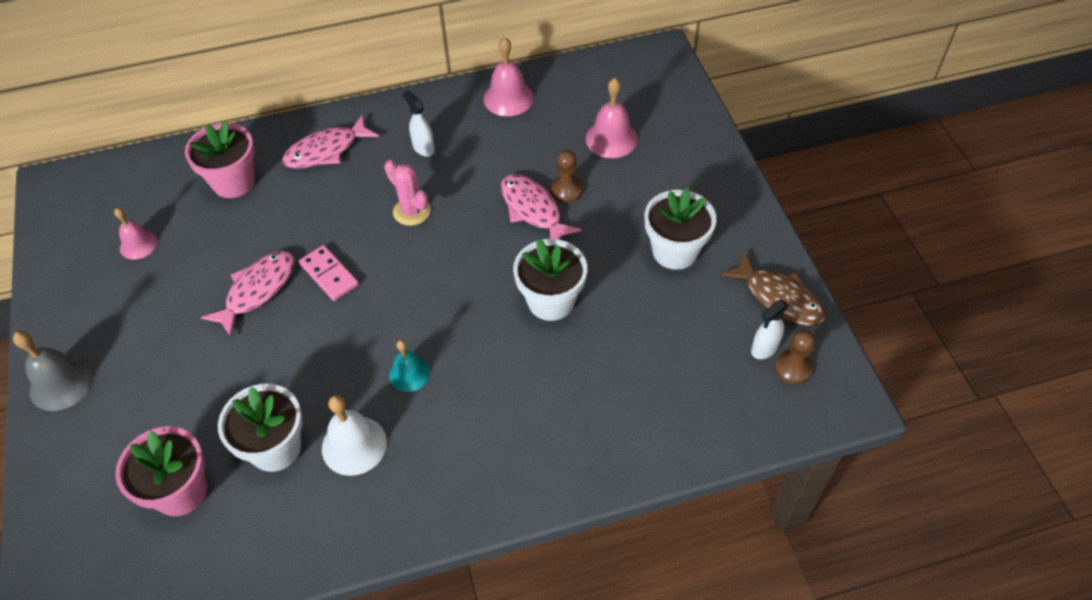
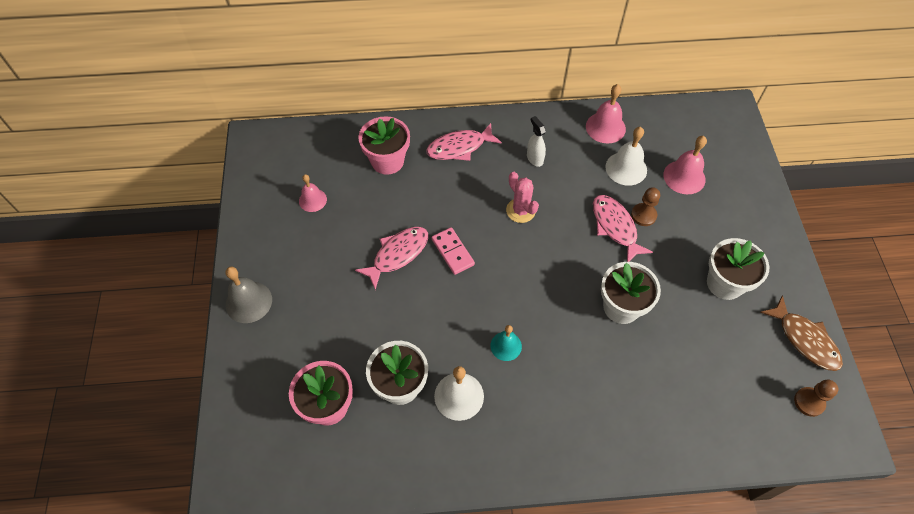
camera: 10 degrees right, 5 degrees up
white spray bottle [751,300,789,359] -> none
none -> white bell [606,127,647,186]

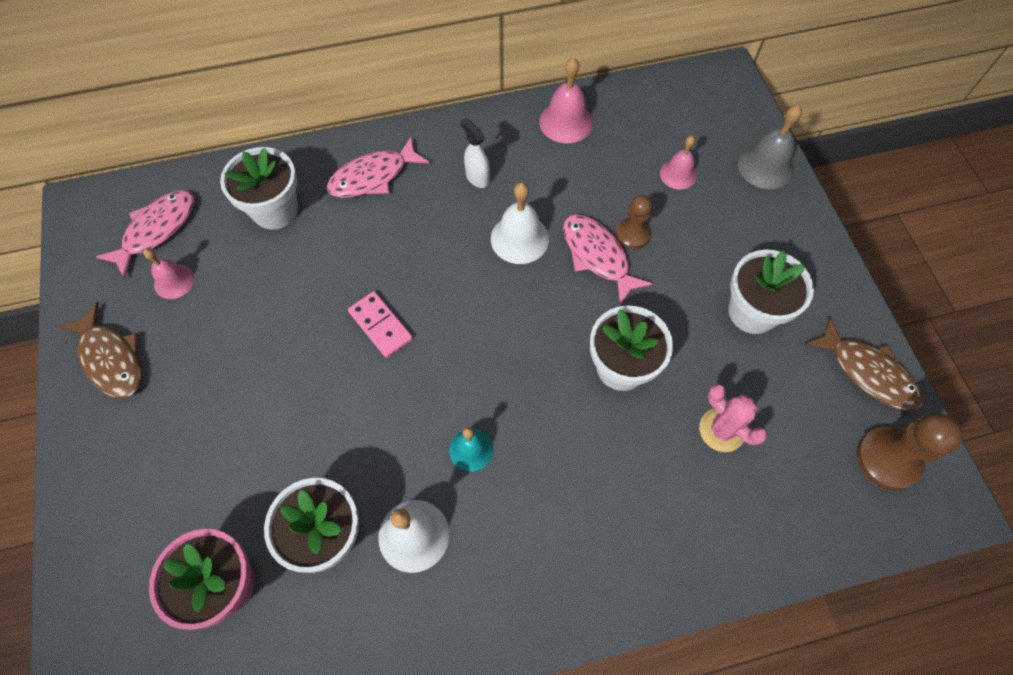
camera: 10 degrees left, 5 degrees up
grey bell [225,266,272,323] -> grey bell moved to [738,105,802,189]
pink fish [355,227,428,290] -> pink fish moved to [96,190,194,278]
pink flower pot [358,116,410,175] -> white flower pot [220,147,298,229]
pink cactus [506,172,539,223] -> pink cactus moved to [699,384,767,452]
white bell [606,127,647,186] -> white bell moved to [491,182,549,264]
pink bell [663,136,707,194] -> pink bell [660,136,697,190], size x0.66
brown pawn [794,379,838,417] -> brown pawn [856,413,963,490], size x1.56
none -> brown fish [58,302,141,399]

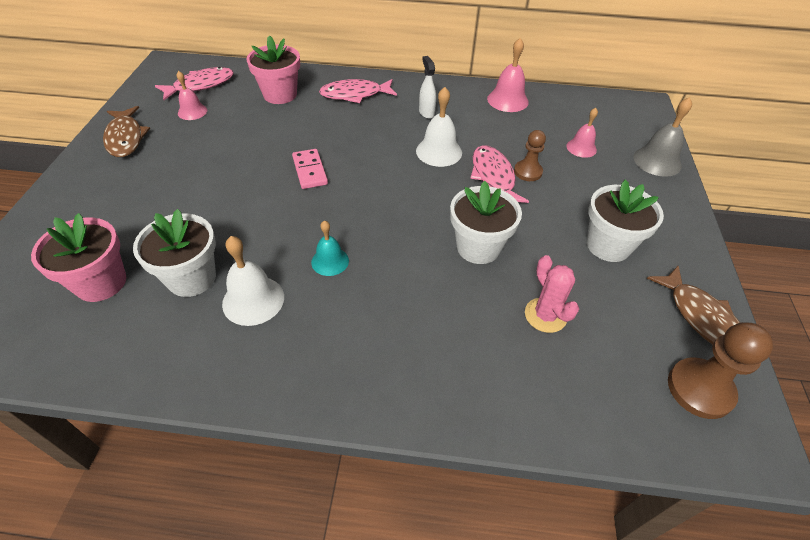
camera: 20 degrees right, 15 degrees down
white flower pot [220,147,298,229] -> pink flower pot [246,35,300,104]

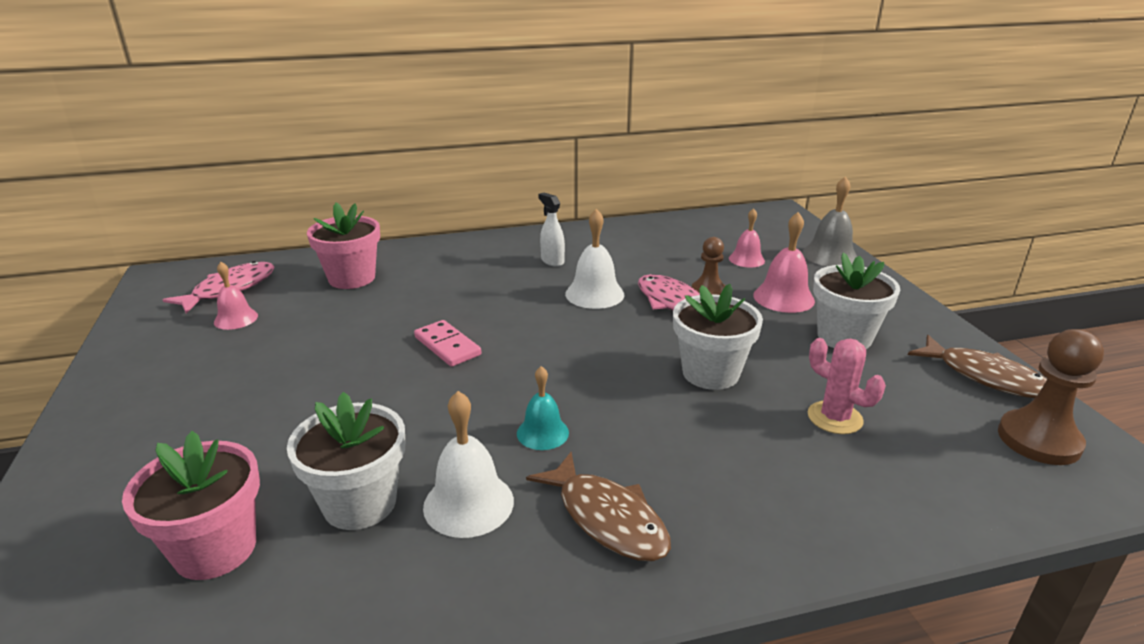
camera: 20 degrees left, 20 degrees down
brown fish [103,106,150,157] -> brown fish moved to [526,452,671,561]
pink fish [319,79,397,103] -> none
pink bell [487,38,529,112] -> pink bell moved to [753,212,815,313]

